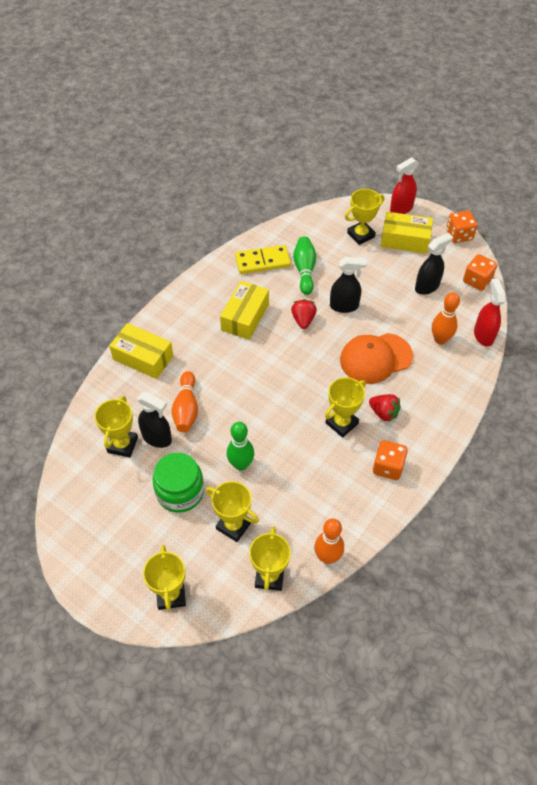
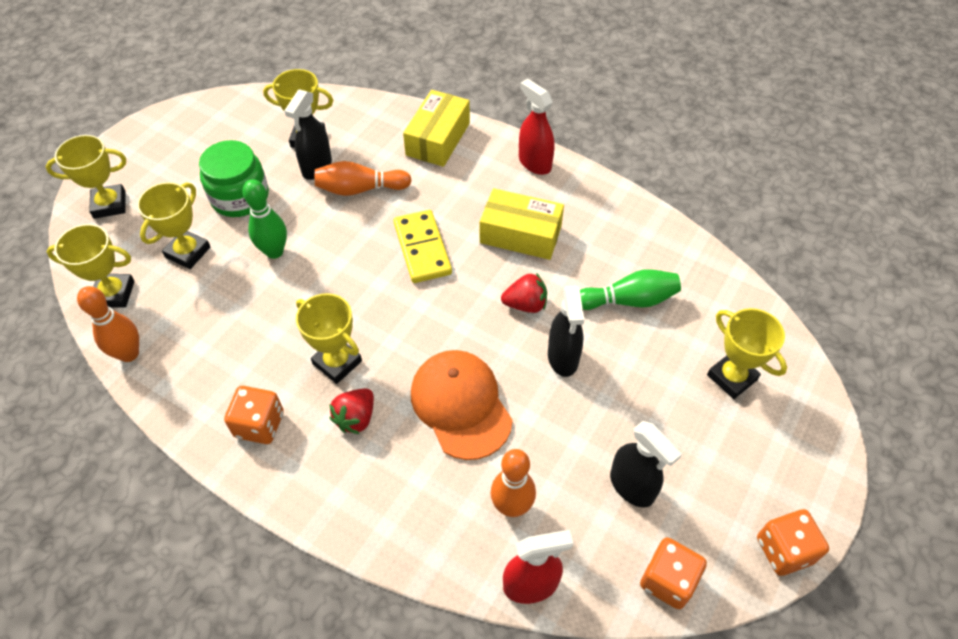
camera: 85 degrees right, 0 degrees up
yellow domino [235,245,291,274] -> yellow domino moved to [394,210,452,283]
yellow box [381,212,433,254] -> none
red spray bottle [390,157,419,214] -> red spray bottle moved to [519,79,555,175]

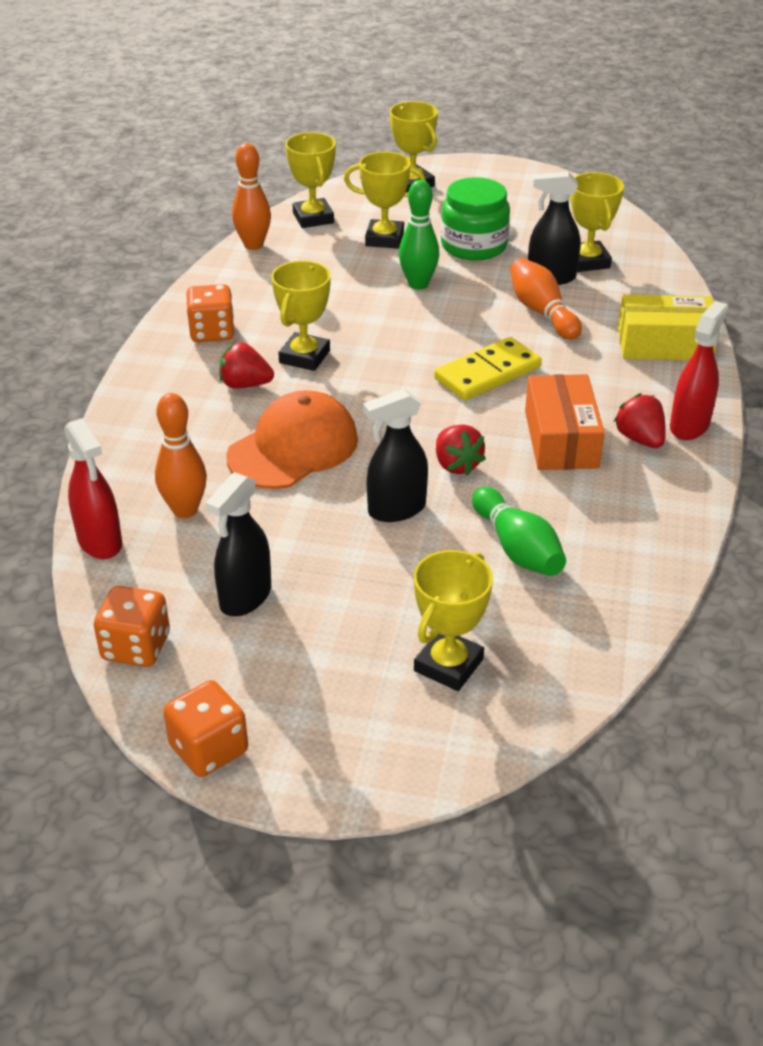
camera: 70 degrees right, 15 degrees down
yellow box [480,188,564,260] -> orange box [525,374,605,470]
none -> red strawberry [614,393,666,448]

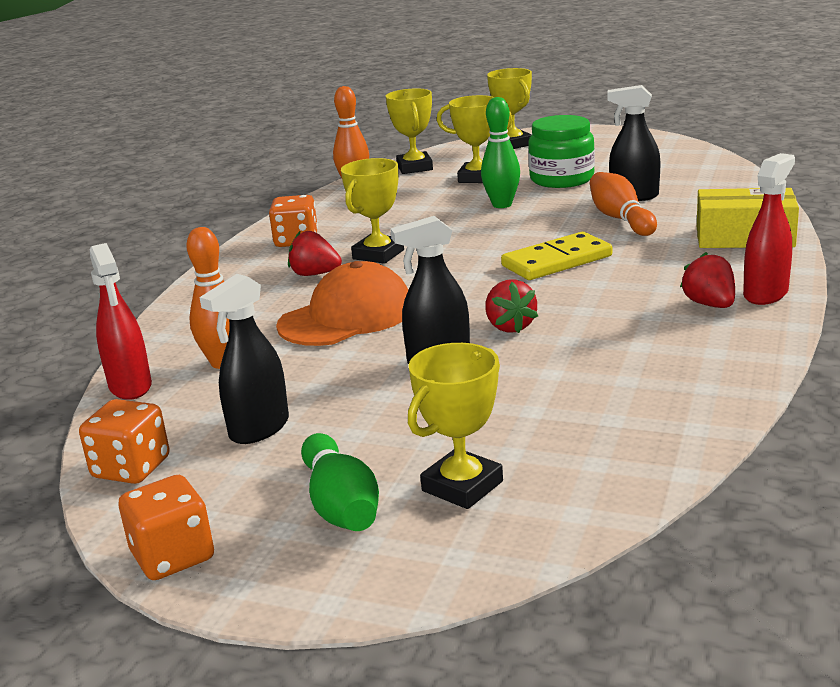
camera: 10 degrees right, 15 degrees down
green bowling pin [472,487,566,576] -> green bowling pin moved to [301,433,379,531]
orange box [525,374,605,470] -> none
yellow trophy [570,172,624,272] -> none

